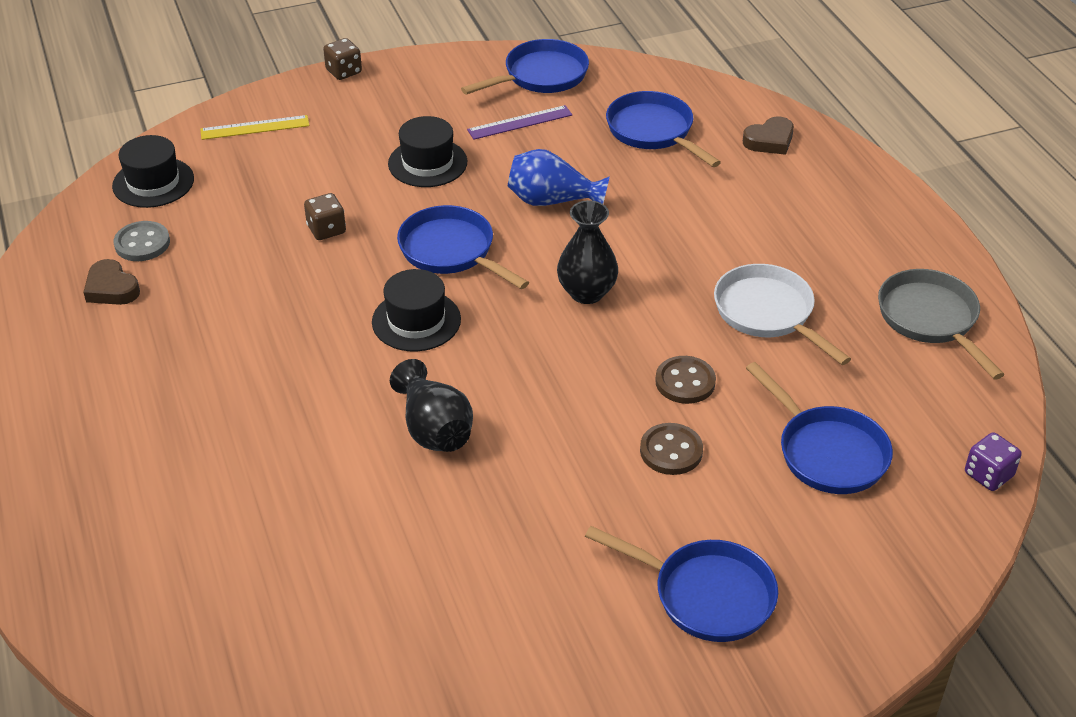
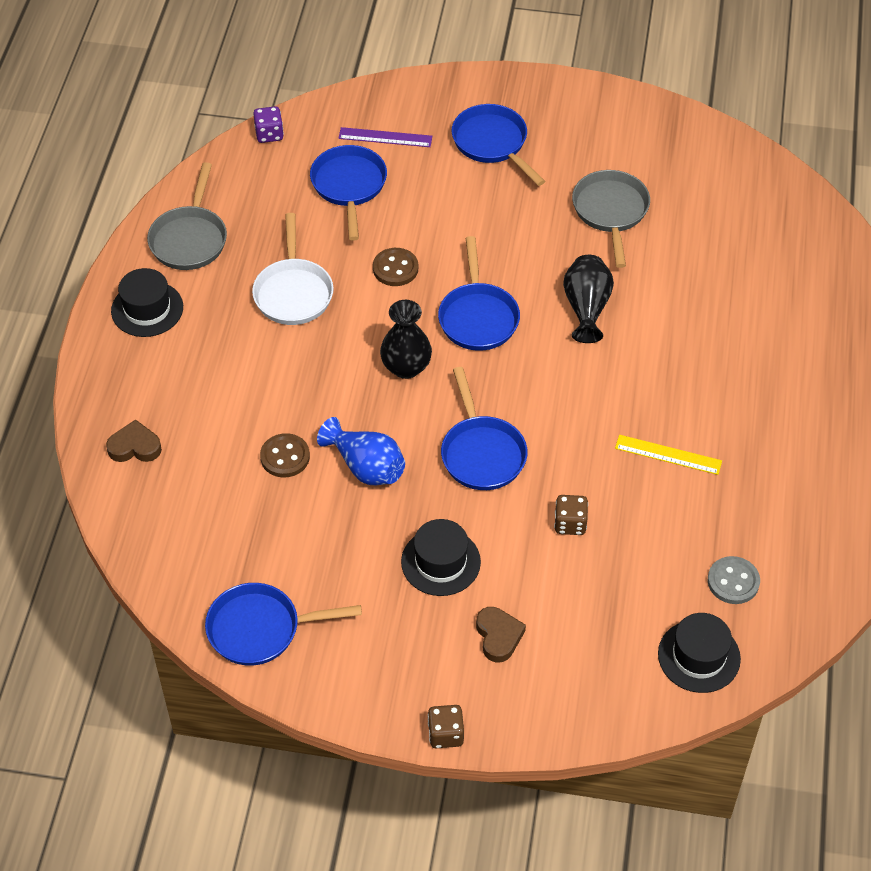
camera: 150 degrees left, 10 degrees up
brown heart [83,259,140,305] -> brown heart moved to [476,607,526,663]
yellow ruler [200,115,309,140] -> yellow ruler moved to [615,435,722,475]
black hat [372,269,461,351] -> black hat moved to [111,268,183,337]
purple ruler [467,105,572,140] -> purple ruler moved to [338,127,432,147]
blue pan [606,91,721,167] -> blue pan moved to [438,236,520,351]
brown button [640,423,703,475] -> brown button moved to [260,433,310,477]
none -> grey pan [572,170,650,268]

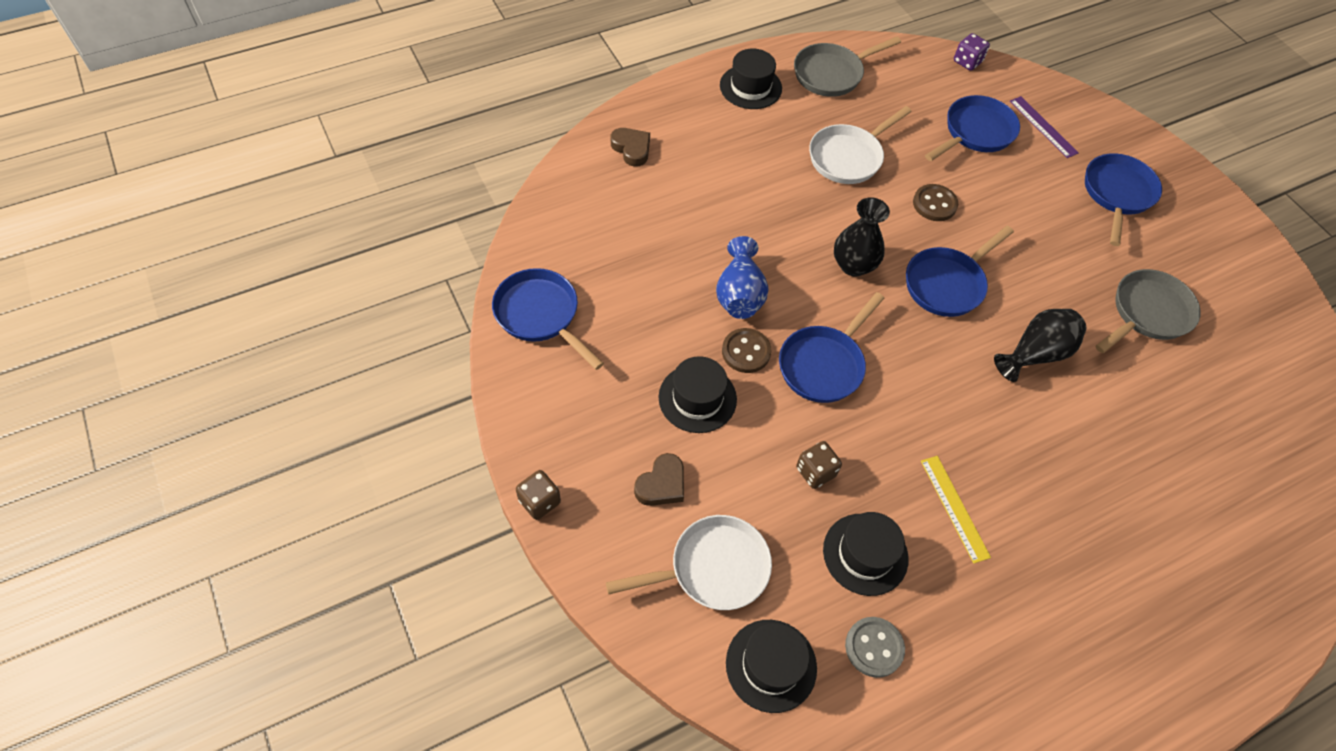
camera: 50 degrees right, 5 degrees up
brown button [260,433,310,477] -> brown button moved to [722,328,771,373]
none -> white pan [606,515,772,610]
none -> black hat [823,512,909,596]

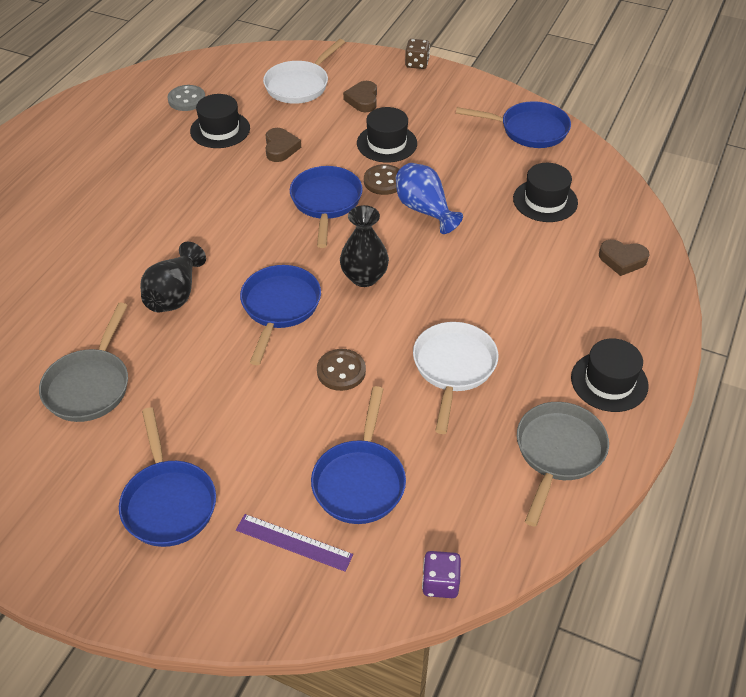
camera: 145 degrees right, 10 degrees down
black hat [726,620,817,713] -> black hat moved to [513,163,578,222]
brown dice [796,441,842,489] -> brown heart [266,128,301,162]
yellow ruler [921,456,991,564] -> none

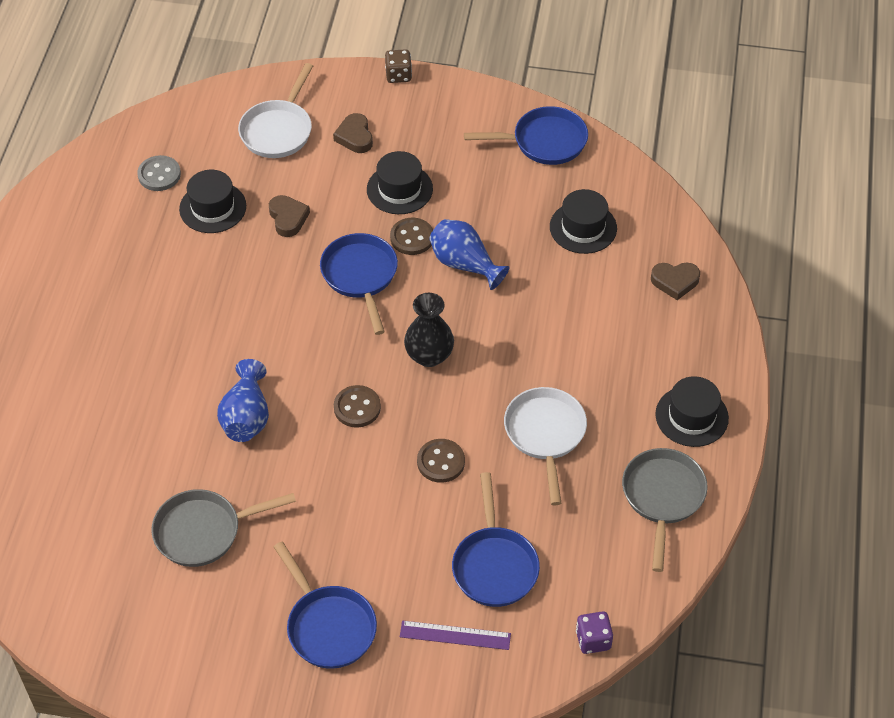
camera: 15 degrees left, 5 degrees up
grey pan [39,303,128,422] -> grey pan turned 75 degrees clockwise [151,489,296,567]
black vase [140,242,206,312] -> blue vase [217,359,269,442]
blue pan [240,265,321,365] -> brown button [334,385,381,428]

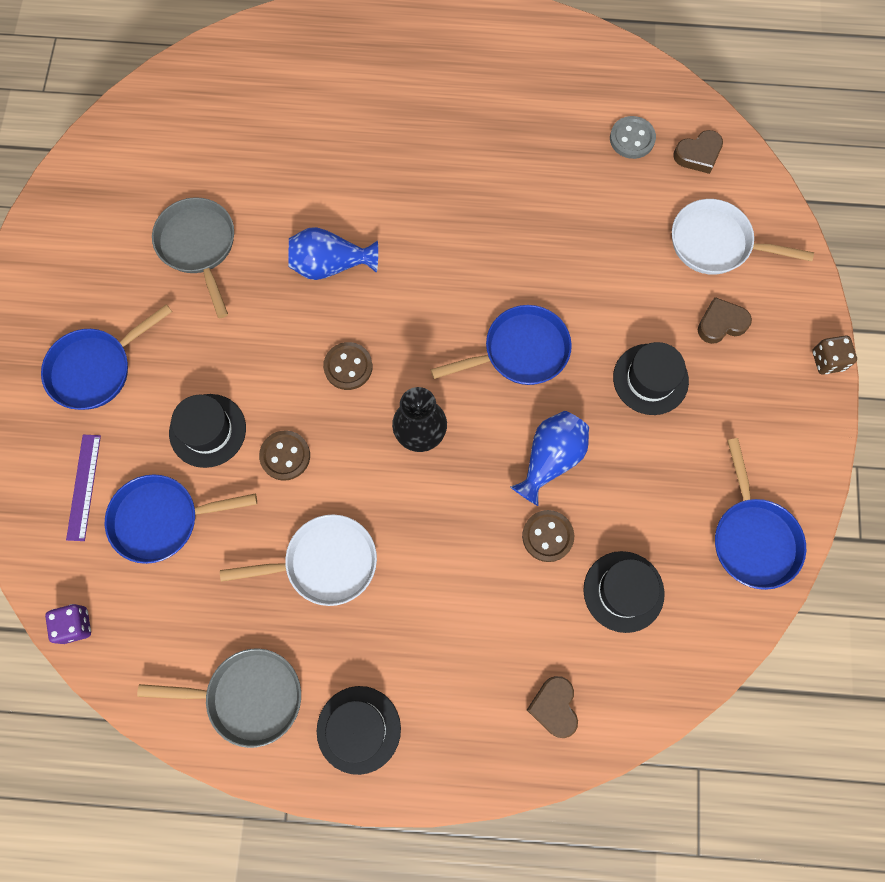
camera: 85 degrees right, 20 degrees up
black hat [179,170,246,233] -> black hat moved to [169,394,246,468]
brown heart [269,195,310,237] -> brown heart moved to [673,130,723,174]
brown button [390,218,433,255] -> brown button moved to [522,510,574,562]

